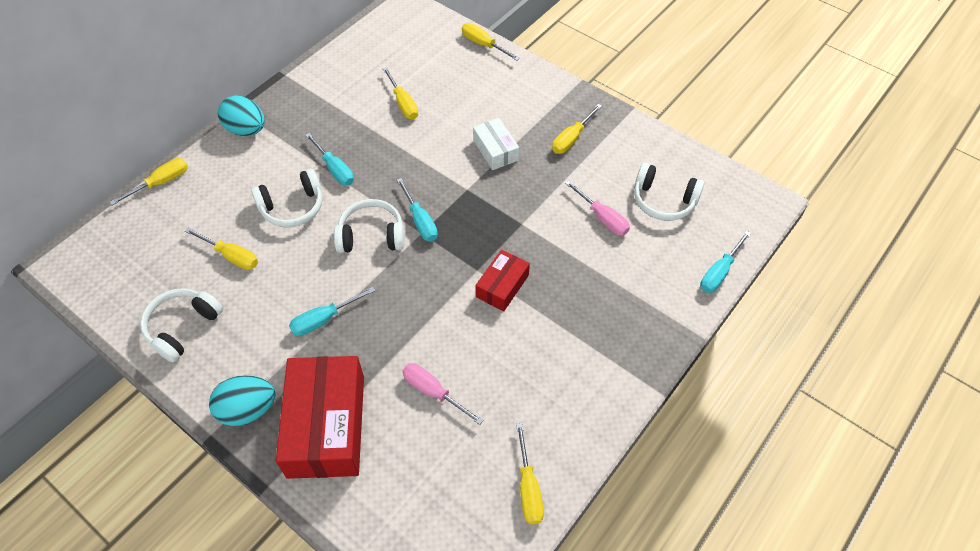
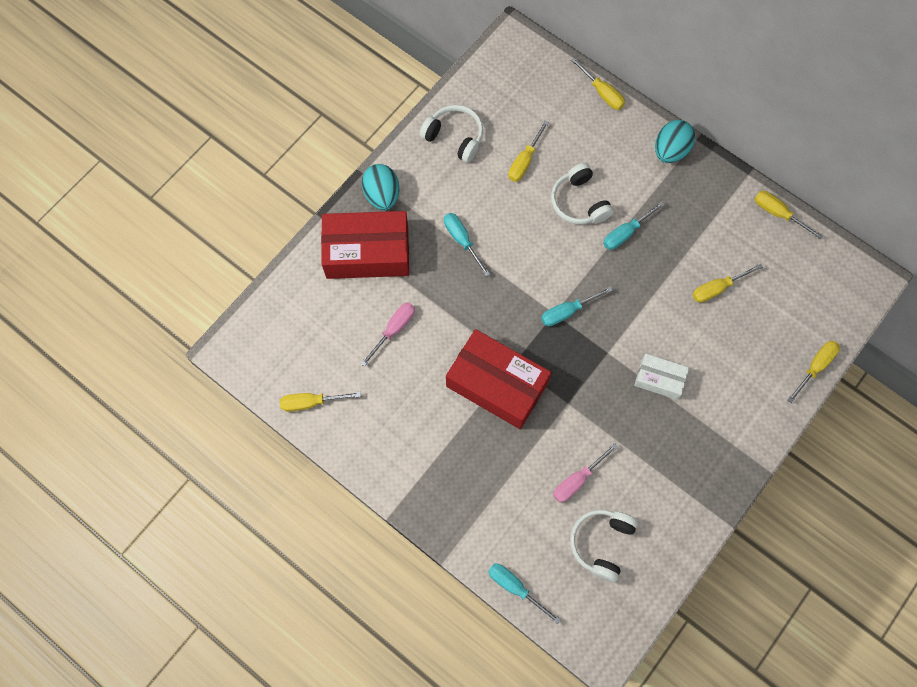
camera: 90 degrees right, 15 degrees up
white headphones [334,199,405,253] -> none
white box [473,118,519,170] -> white box turned 45 degrees clockwise [634,354,689,400]
red box [475,250,530,311] -> red box [446,329,551,429], size x1.91
yellow screwdriver [552,104,602,154] -> yellow screwdriver moved to [755,191,823,239]

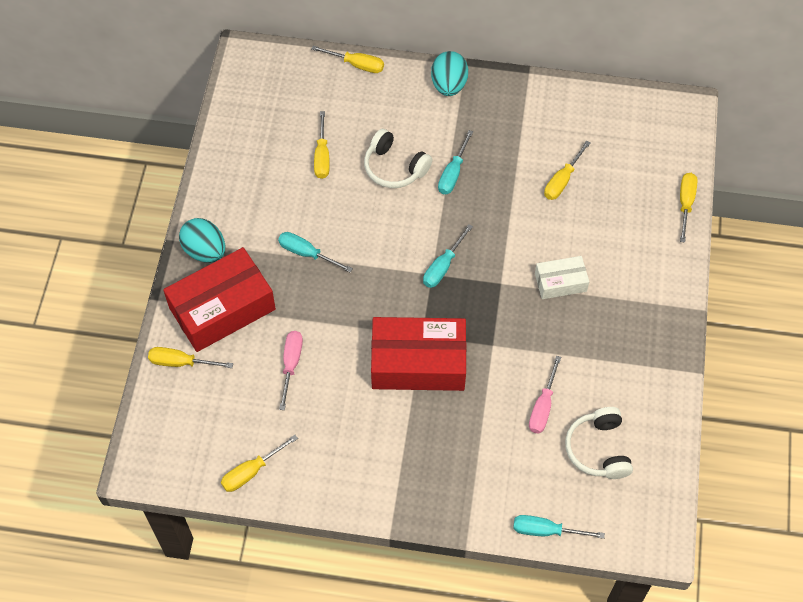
camera: 30 degrees left, 10 degrees down
white headphones [419,105,483,163] -> none
yellow screwdriver [755,191,823,239] -> yellow screwdriver moved to [148,347,233,368]

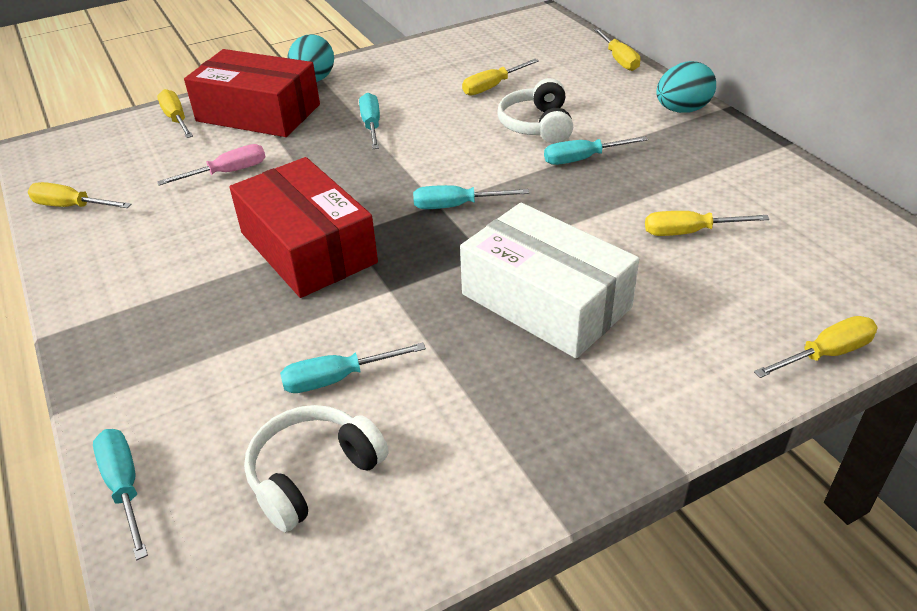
camera: 55 degrees right, 20 degrees down
pink screwdriver [529,356,561,433] -> turquoise screwdriver [280,343,426,393]
white box [535,256,589,299] -> white box [460,203,639,358], size x1.91

